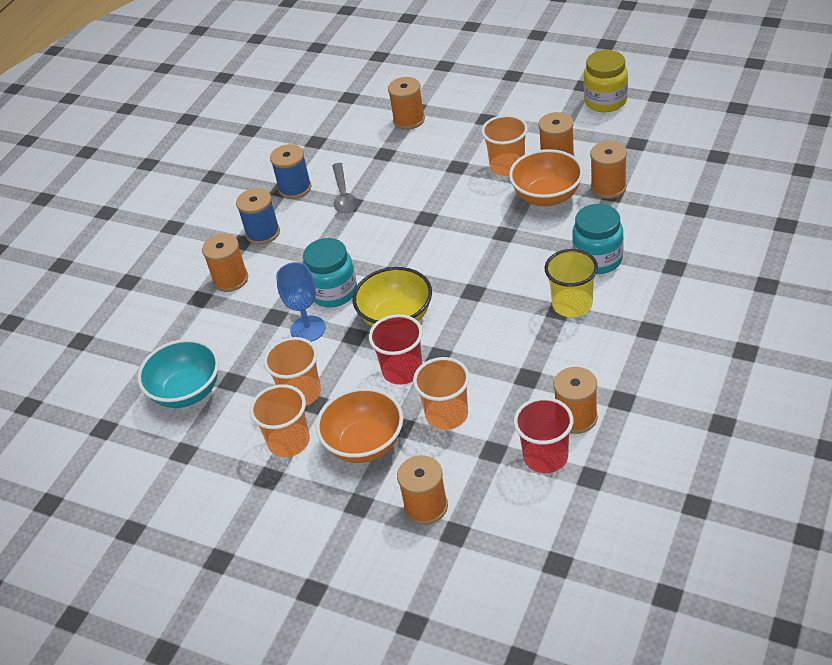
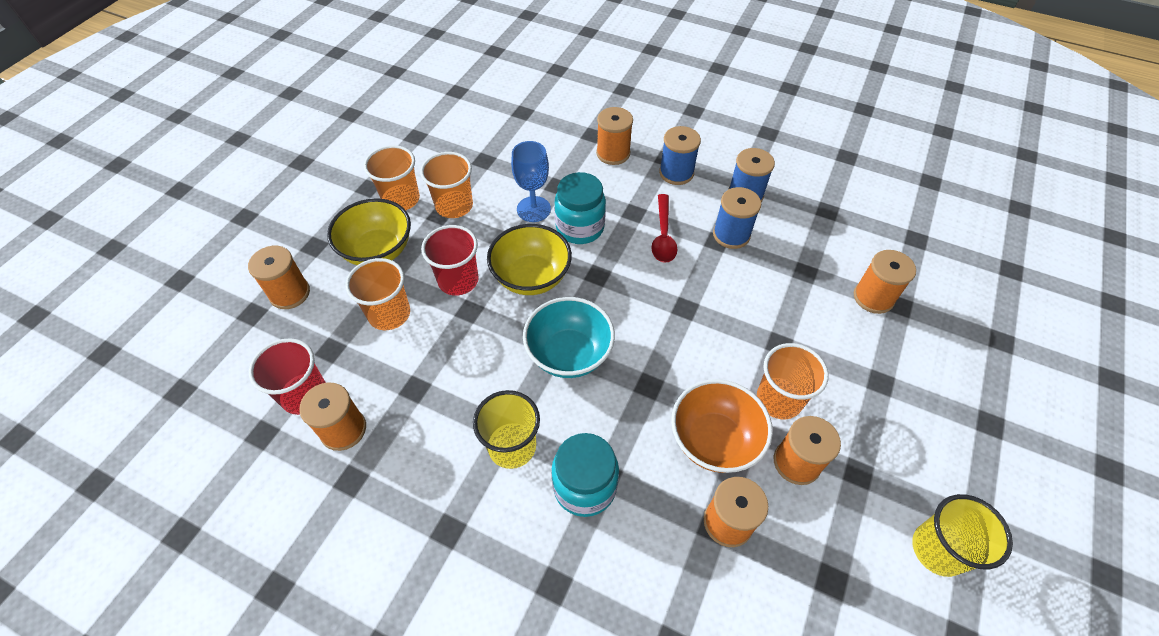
camera: 85 degrees right, 10 degrees up
turquoise bowl [137,339,219,408] -> turquoise bowl moved to [523,297,615,378]
orange bowl [316,388,403,463] -> yellow bowl [327,198,411,265]
grey spoon [332,163,357,214] -> blue spool [713,187,761,249]
yellow jar [584,50,628,112] -> yellow cup [912,494,1013,577]
none -> red spoon [651,194,677,263]

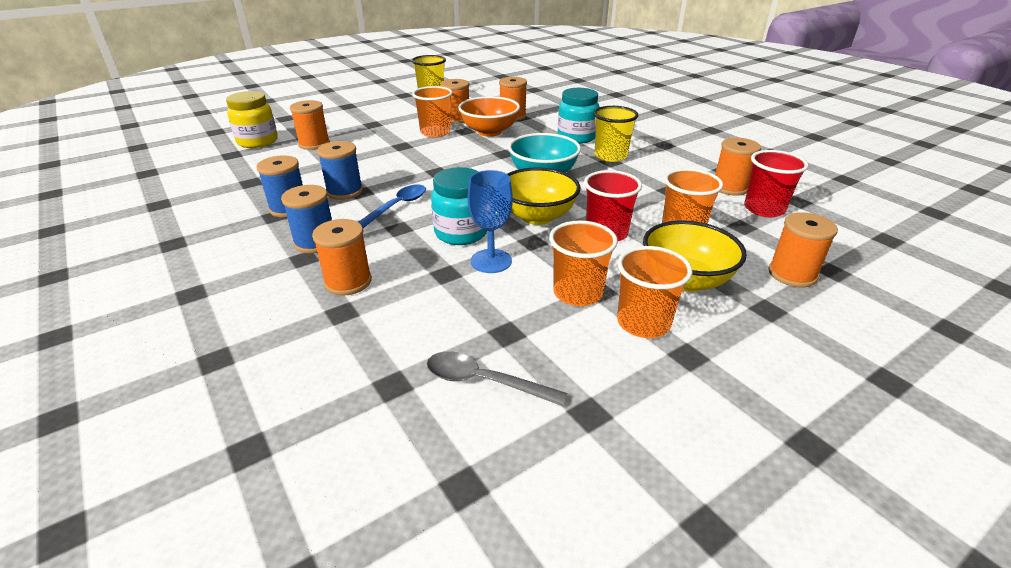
camera: 150 degrees left, 20 degrees down
red spoon [651,194,677,263] -> blue spoon [359,185,426,228]
none -> yellow jar [226,91,278,148]
none -> grey spoon [427,351,567,406]

